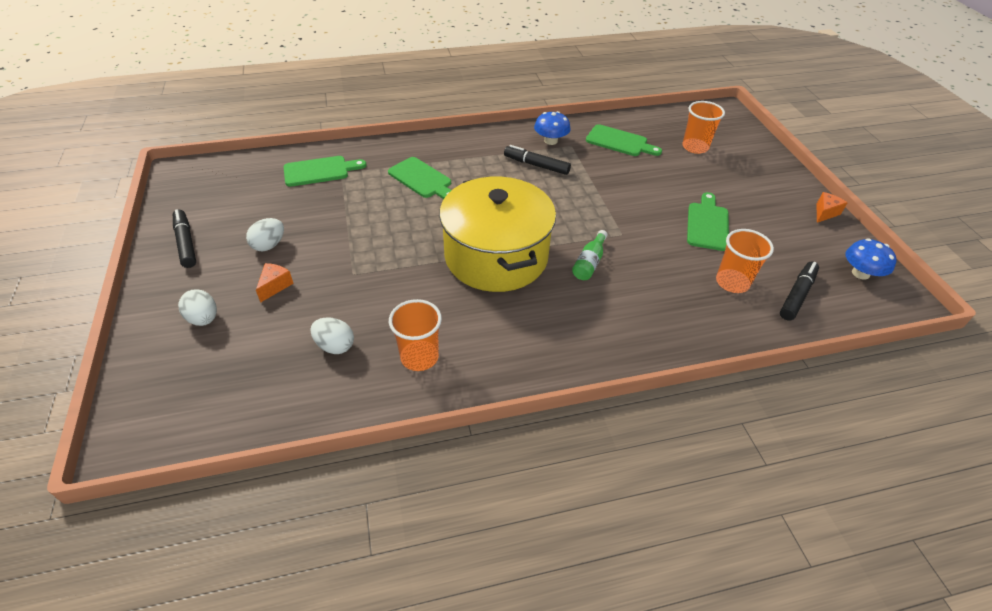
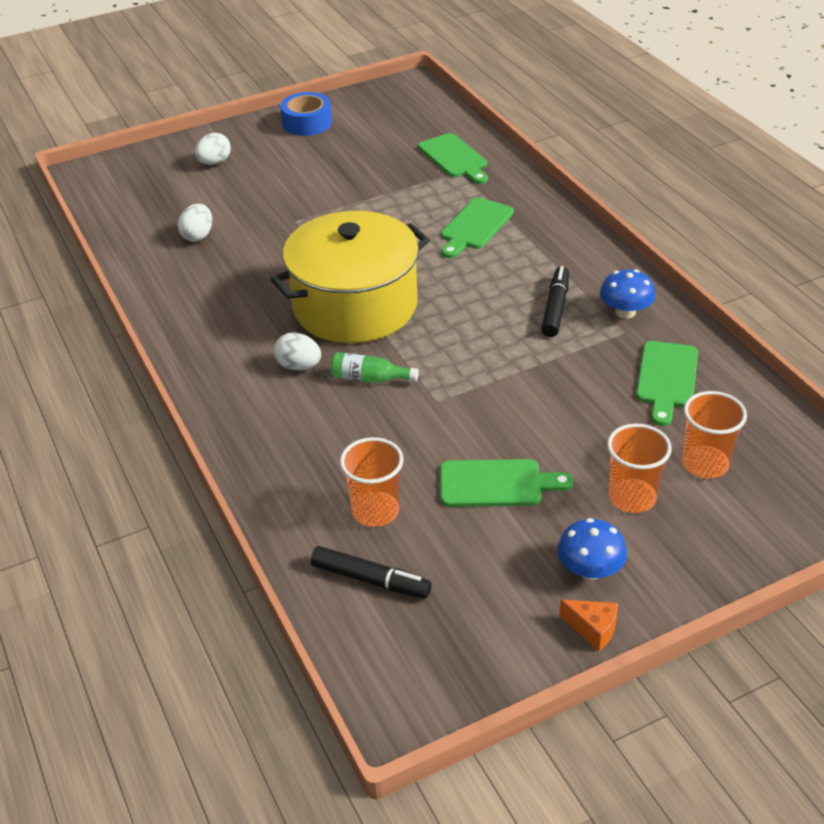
camera: 80 degrees right, 5 degrees down
black marker [173,209,196,268] -> blue tape [280,92,332,136]
white egg [246,218,284,251] -> white egg moved to [274,333,321,370]
orange cheese [256,263,294,303] -> none
orange cup [389,299,442,371] -> orange cup moved to [607,424,672,513]
blue mushroom [846,238,897,280] -> blue mushroom moved to [557,518,627,580]

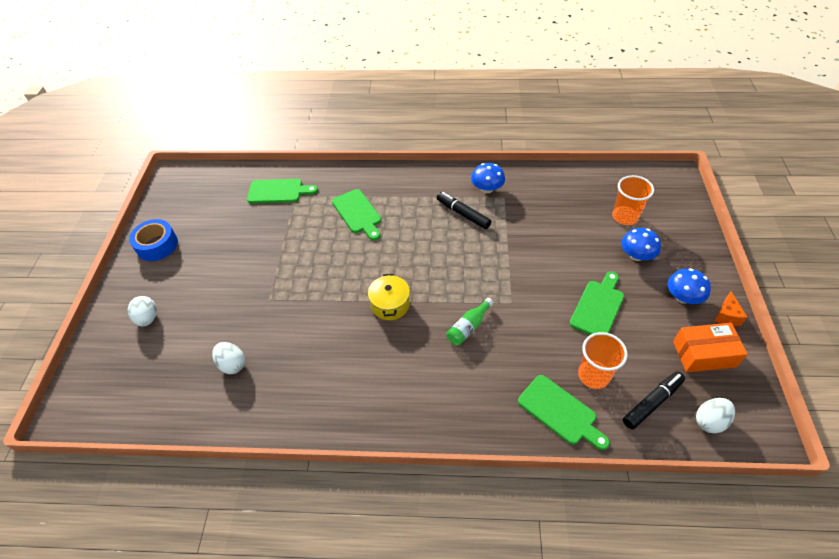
camera: 60 degrees left, 10 degrees up
yellow pot [270,211,430,343] -> yellow pot [368,274,410,320], size x0.43
white egg [274,333,321,370] -> white egg moved to [696,398,735,433]
orange cheese [559,599,618,651] -> orange cheese turned 135 degrees clockwise [715,291,747,326]
orange cup [607,424,672,513] -> blue mushroom [621,228,661,261]
green cutting board [636,341,698,426] -> green cutting board moved to [518,375,610,450]
none -> orange box [673,323,748,373]

